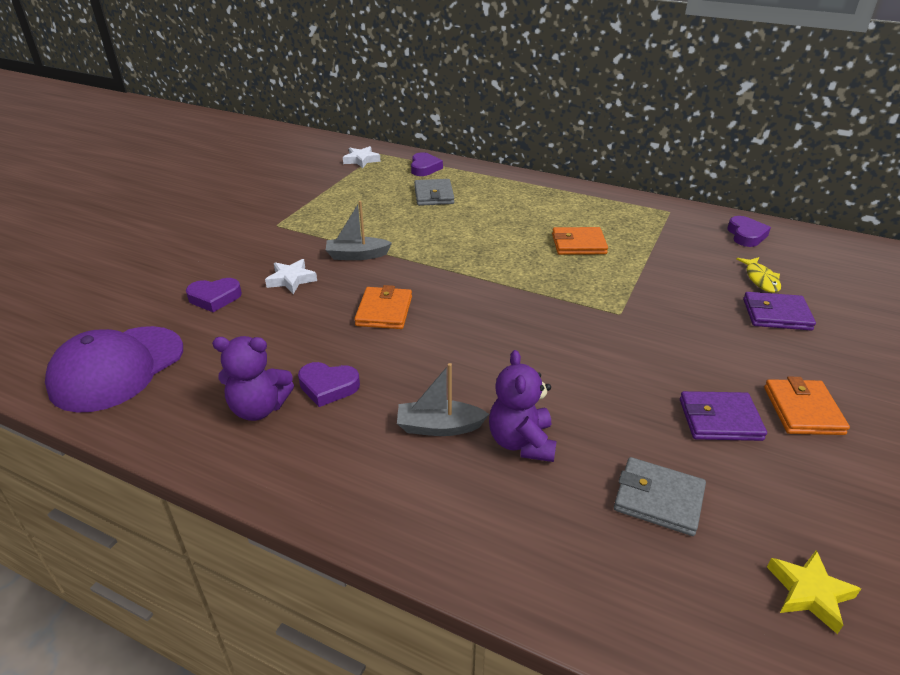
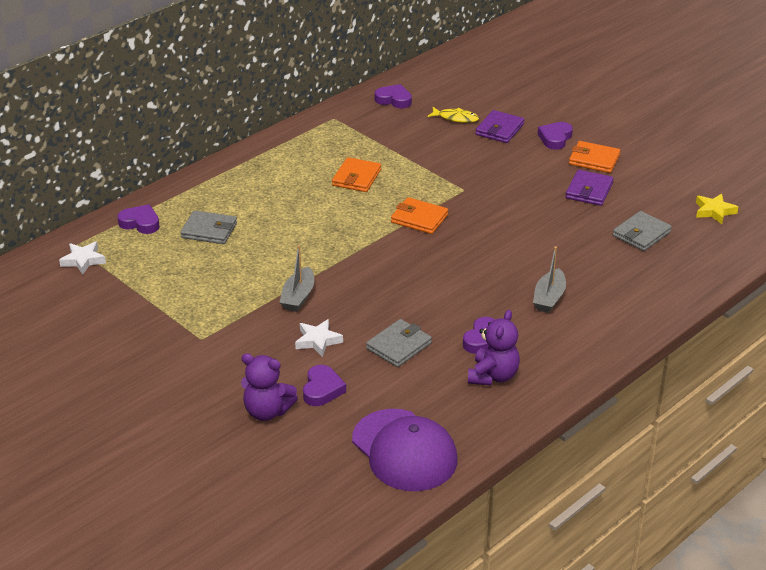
camera: 70 degrees left, 0 degrees up
orange wallet [354,285,412,329] -> orange wallet moved to [391,197,448,234]
purple teddy bear [489,350,557,462] -> purple teddy bear moved to [241,353,298,421]
none -> grey wallet [366,319,432,367]
none -> purple heart [538,122,573,150]

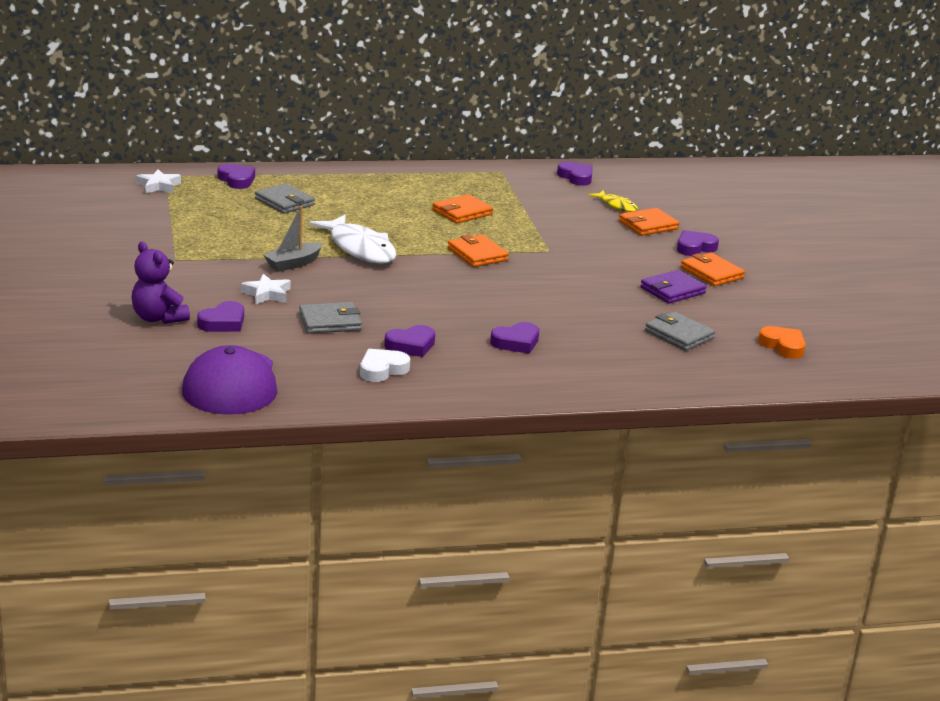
camera: 30 degrees right, 10 degrees down
purple teddy bear [468,310,520,386] -> white heart [360,349,410,382]
purple wallet [475,110,524,143] -> orange wallet [619,208,679,236]
grey boat [533,246,566,313] -> purple heart [490,322,539,354]
grey wallet [613,211,672,251] -> grey wallet turned 60 degrees clockwise [645,311,715,351]
yellow star [696,193,738,224] -> orange heart [758,326,806,359]
none -> white fish [309,215,397,264]

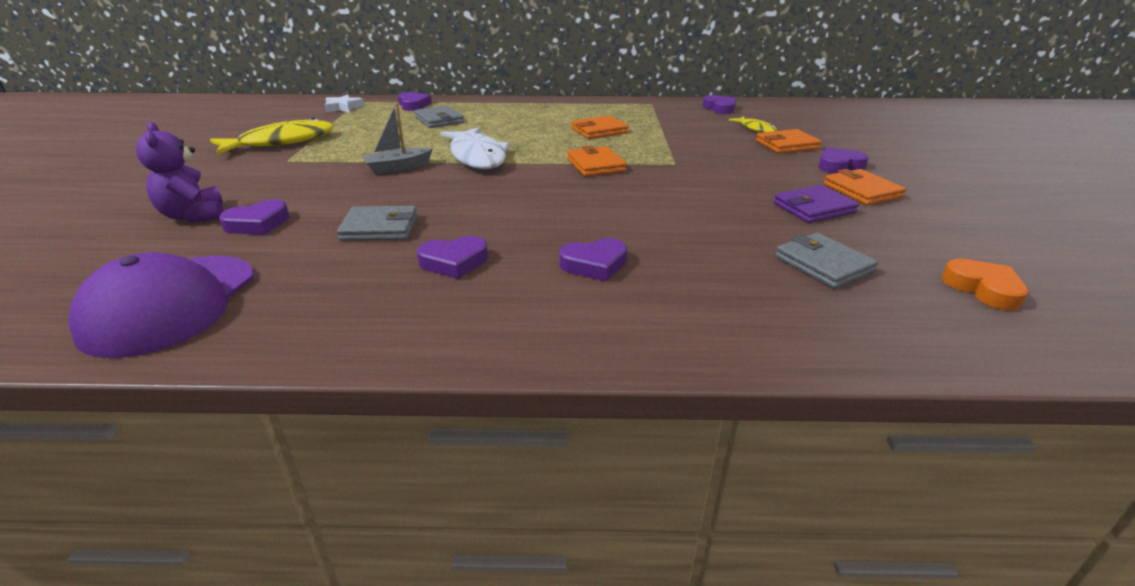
camera: 15 degrees right, 5 degrees up
white star [241,274,291,305] -> none
white heart [360,349,410,382] -> none
none -> yellow fish [210,118,334,155]

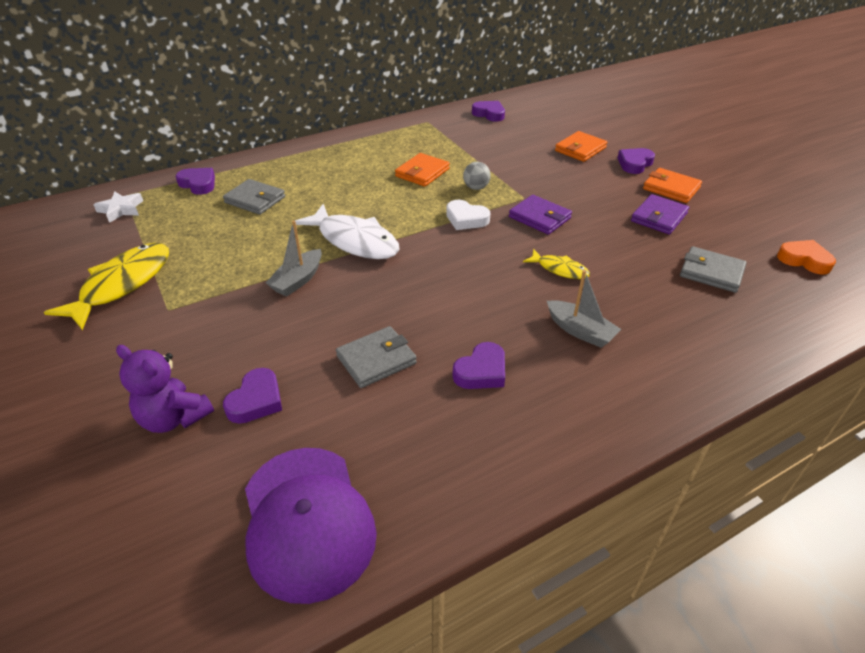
camera: 30 degrees left, 10 degrees up
purple heart [559,238,627,281] -> grey boat [547,270,621,348]
orange wallet [567,146,627,177] -> white heart [446,200,490,230]
yellow fish [729,116,777,133] -> yellow fish moved to [523,249,590,279]
none -> grey ball [463,162,491,190]
none -> purple wallet [509,195,572,235]

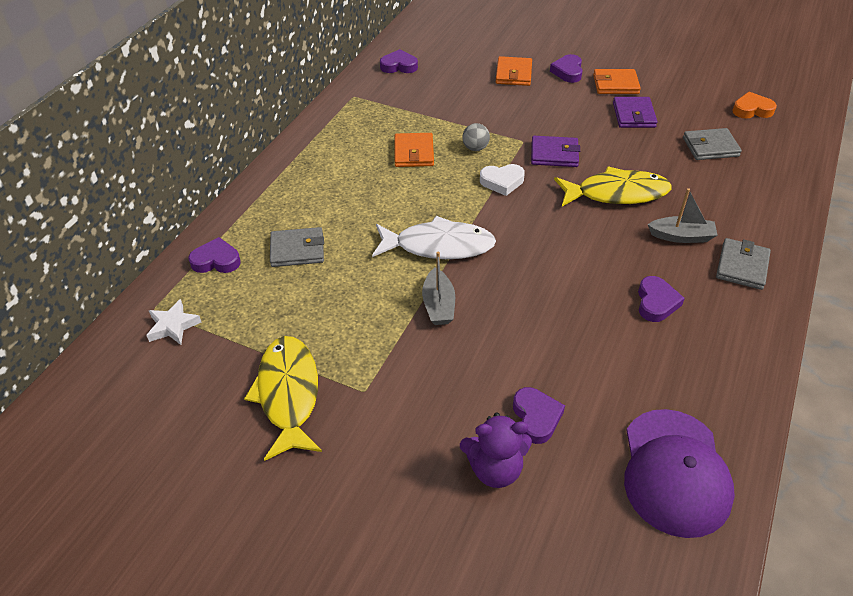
camera: 35 degrees left, 5 degrees up
purple cap [245,448,377,604] -> purple cap turned 60 degrees clockwise [624,409,735,538]
grey wallet [336,326,417,388] -> grey wallet moved to [716,238,771,290]
yellow fish [523,249,590,279] -> yellow fish [554,166,672,207], size x1.92

